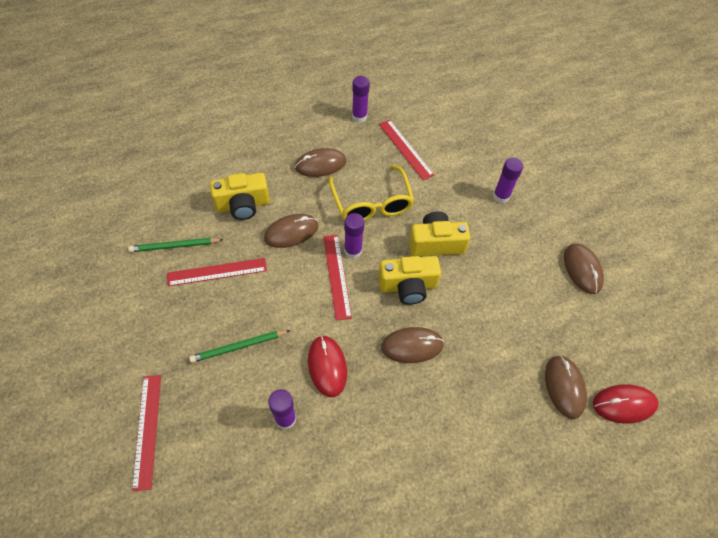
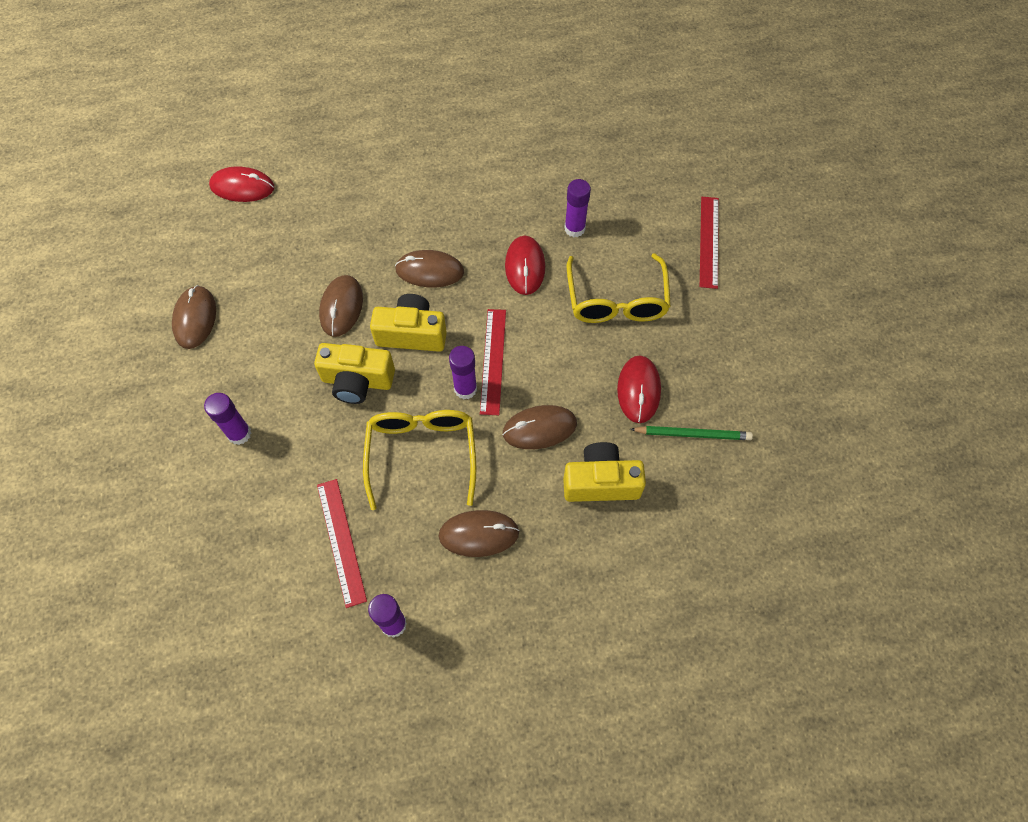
camera: 165 degrees left, 5 degrees up
red ruler [167,258,267,286] -> red mouse [617,355,661,423]
green pencil [189,330,291,363] -> yellow glasses [567,253,671,323]
brown mouse [545,355,587,419] -> brown mouse moved to [319,275,363,337]

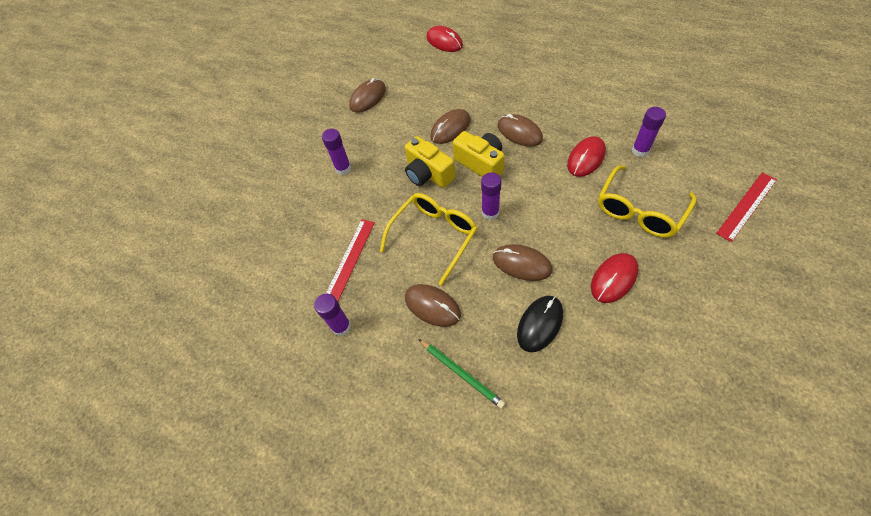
camera: 45 degrees right, 5 degrees down
red ruler [480,309,506,415] -> none
yellow camera [563,442,646,502] -> black mouse [517,296,563,352]
green pencil [630,426,753,440] -> green pencil moved to [418,339,505,409]

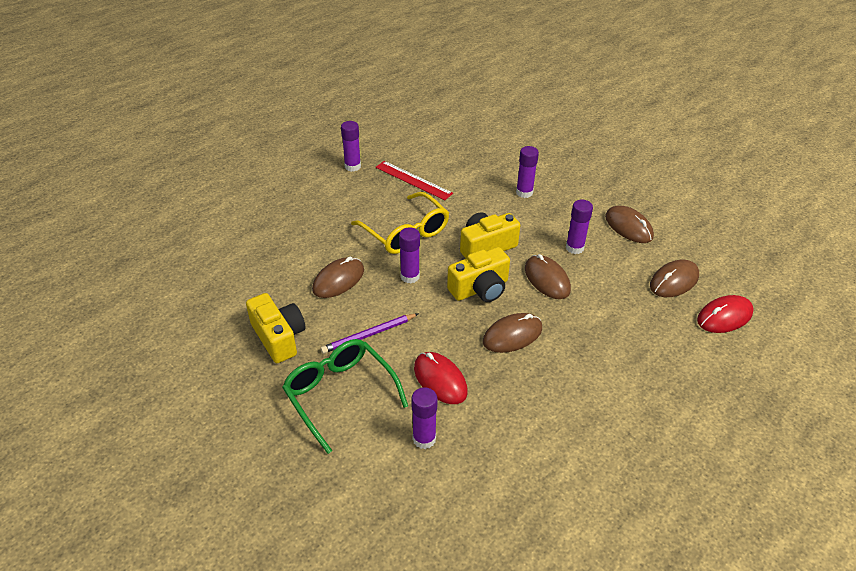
camera: 100 degrees right, 15 degrees down
brown mouse [405,284,461,327] -> brown mouse moved to [650,260,699,297]
green pencil [418,339,505,409] -> none
black mouse [517,296,563,352] -> none
red mouse [591,253,639,303] -> yellow camera [246,293,305,363]
yellow glasses [598,165,696,238] -> green glasses [282,339,408,454]
red ruler [716,172,777,242] -> none
none -> purple pencil [321,313,419,354]
none -> purple glue stick [566,200,593,254]

